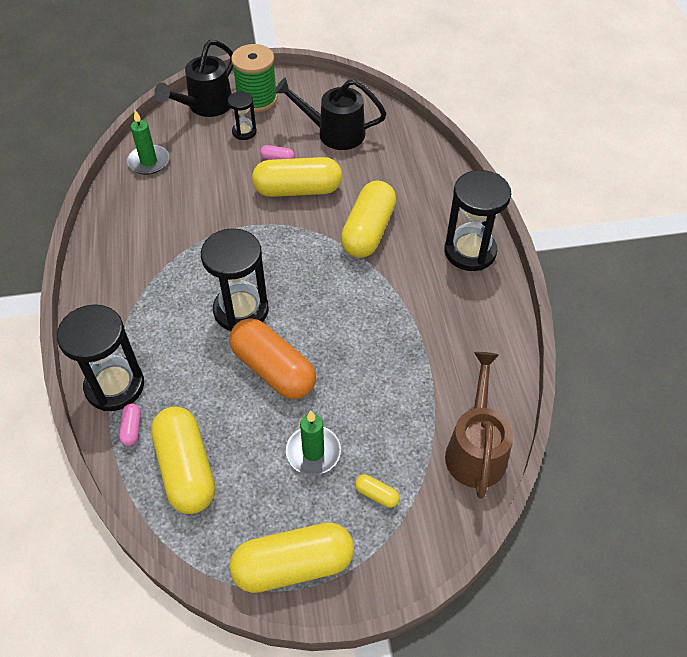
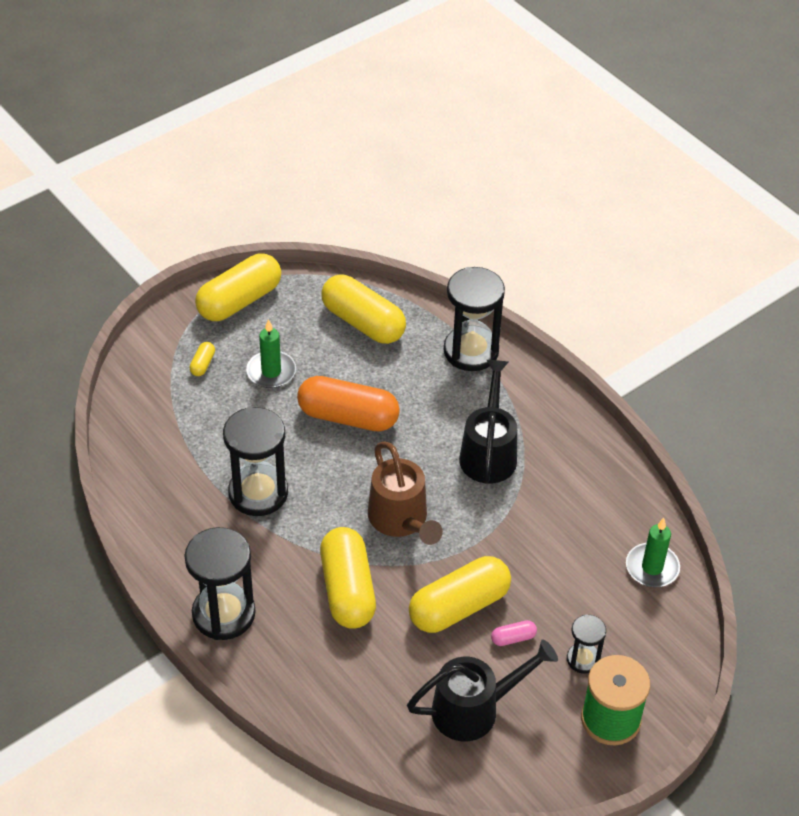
camera: 150 degrees right, 5 degrees down
pink capsule [119,404,141,446] -> none
black watering can [154,40,233,117] -> black watering can moved to [459,360,517,484]
black hourglass [201,228,269,331] -> black hourglass moved to [223,407,288,516]
yellow capsule [355,475,399,508] -> yellow capsule turned 75 degrees counterclockwise [190,342,215,376]
brown watering can [445,352,514,499] -> brown watering can moved to [368,441,443,545]

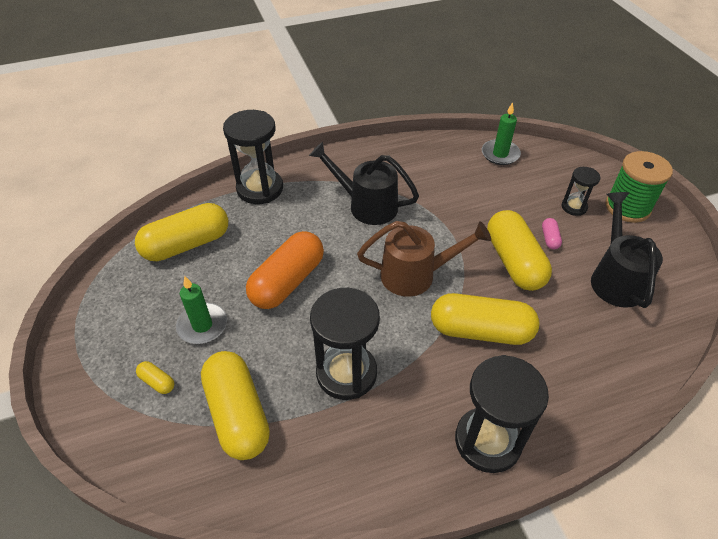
camera: 70 degrees left, 0 degrees up
yellow capsule [195,253,281,321] -> yellow capsule moved to [201,351,270,460]

